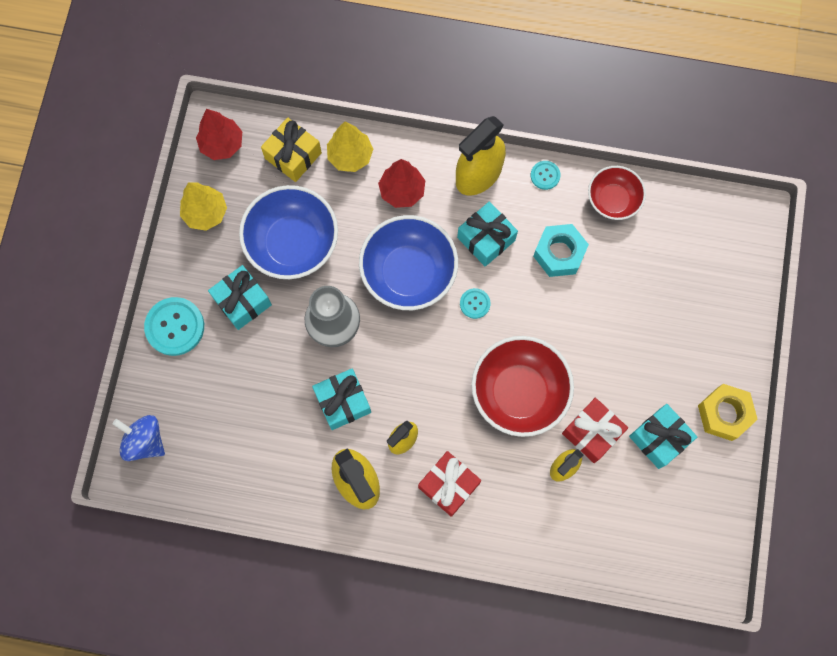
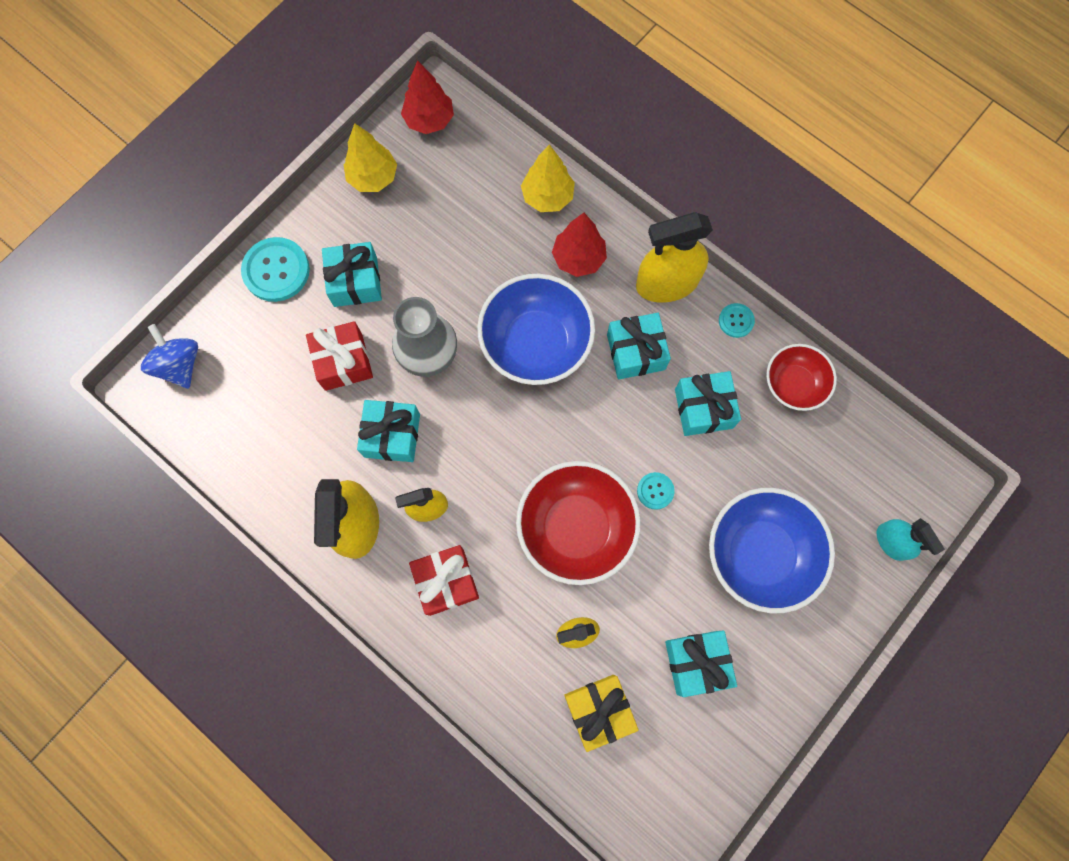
camera: 30 degrees right, 0 degrees up
blue bowl [239,185,338,279] -> blue bowl moved to [709,488,835,613]
yellow gift [261,117,322,182] -> yellow gift moved to [564,675,639,752]
turquoise button [460,288,491,319] -> turquoise button moved to [637,472,675,510]
turquoise nut [533,224,589,277] -> turquoise gift [675,371,741,436]
red gift [562,398,628,463] -> red gift moved to [306,321,373,391]
yellow nut [698,384,758,441] -> none
none -> turquoise spray bottle [877,518,945,561]

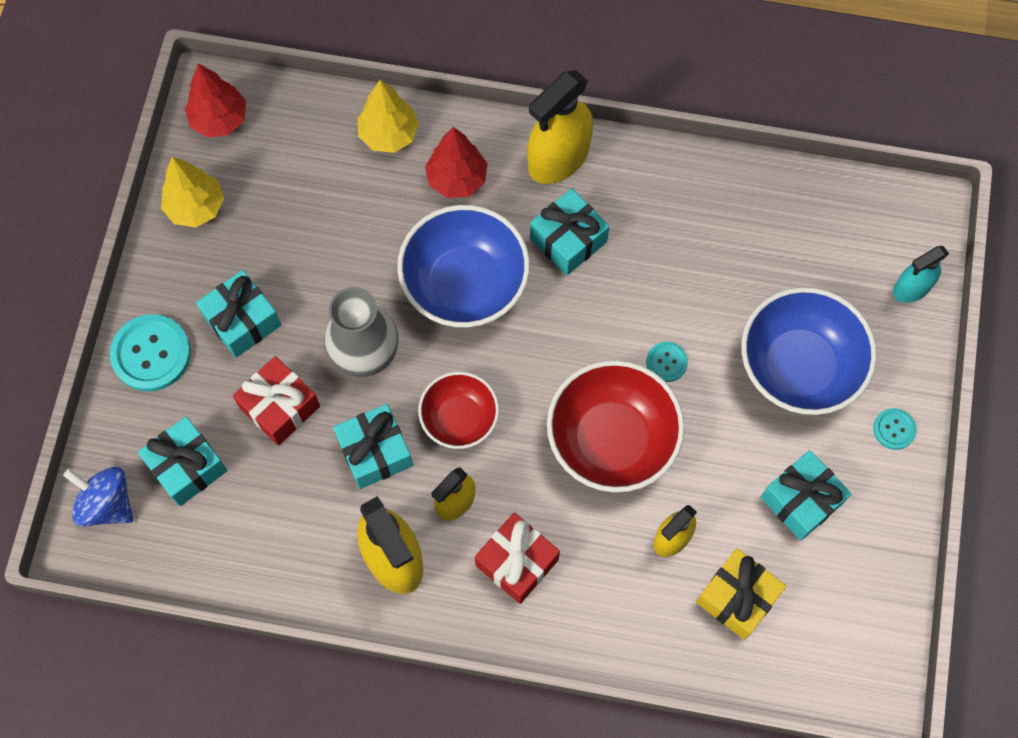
camera: 30 degrees left, 5 degrees down
turquoise gift [675,371,741,436] -> turquoise gift moved to [138,416,228,506]
turquoise button [719,303,755,338] -> turquoise button moved to [873,408,917,450]
red bowl [767,344,837,411] -> red bowl moved to [418,372,499,449]
turquoise spray bottle [877,518,945,561] -> turquoise spray bottle turned 120 degrees clockwise [893,246,949,303]

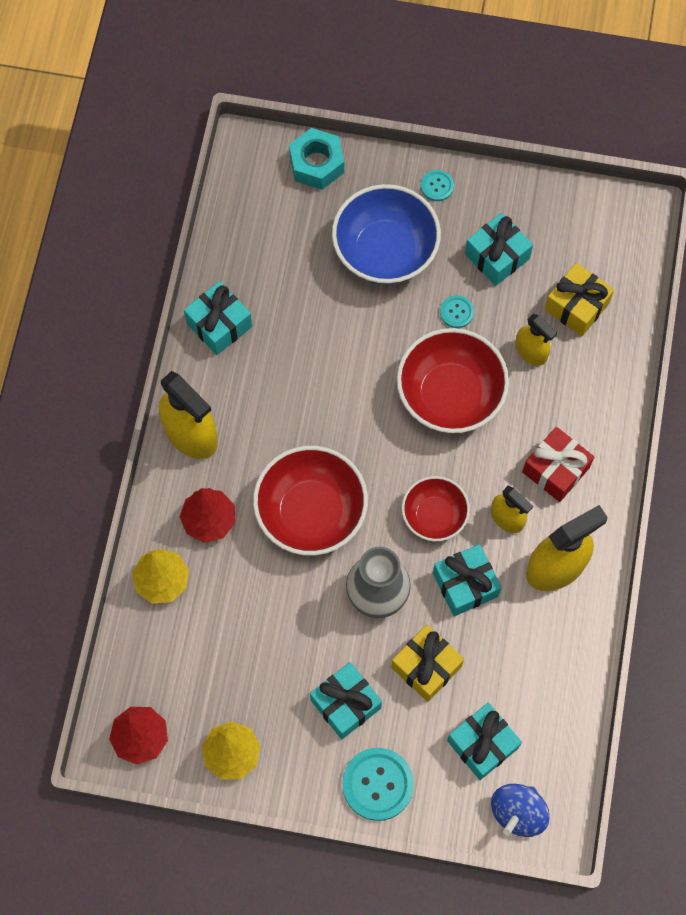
camera: 90 degrees left, 0 degrees up
red gift [233,356,320,446] -> yellow gift [391,625,464,702]
blue bowl [397,205,530,327] -> red bowl [253,446,368,556]
turquoise gift [530,188,610,276] -> turquoise gift moved to [184,281,252,355]
turquoise button [646,342,688,382] -> turquoise button moved to [440,295,474,328]
turquoise spray bottle [893,246,949,303] -> turquoise nut [289,128,344,190]

